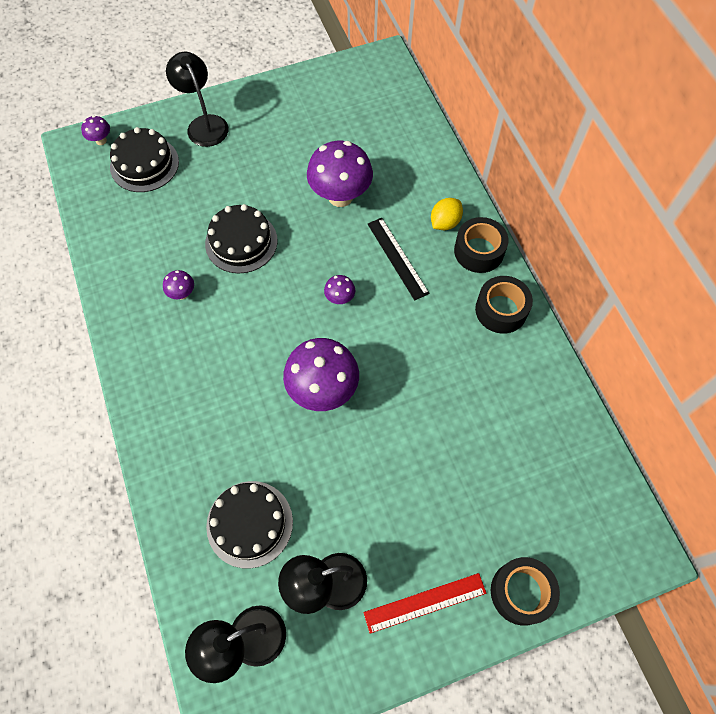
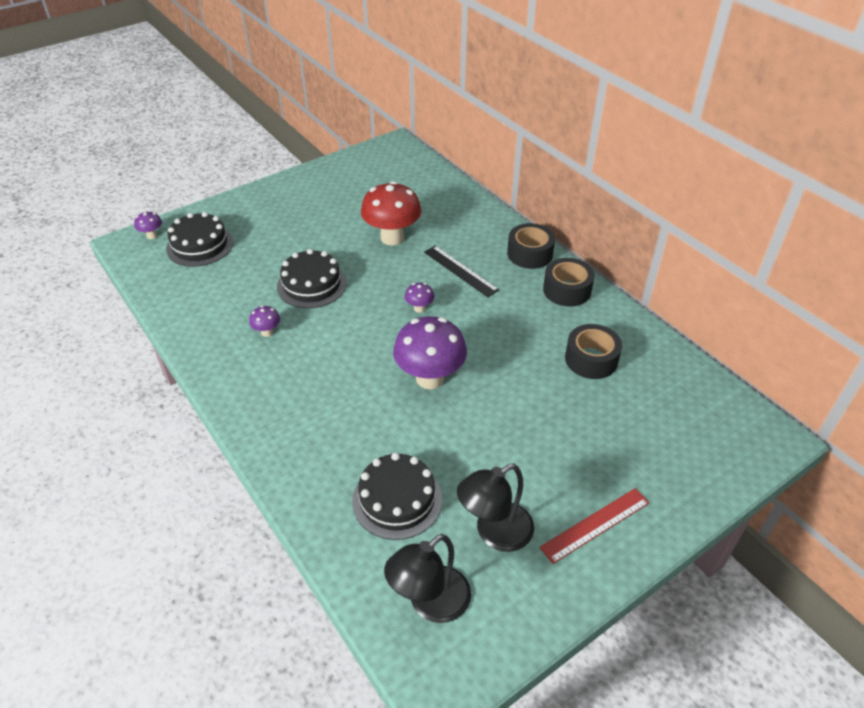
camera: 15 degrees left, 20 degrees down
black lamp [166,52,229,147] -> none
purple mushroom [307,141,373,207] -> red mushroom [361,181,421,245]
yellow lemon [431,198,463,230] -> none
black tape [491,557,560,626] -> black tape moved to [565,324,622,379]

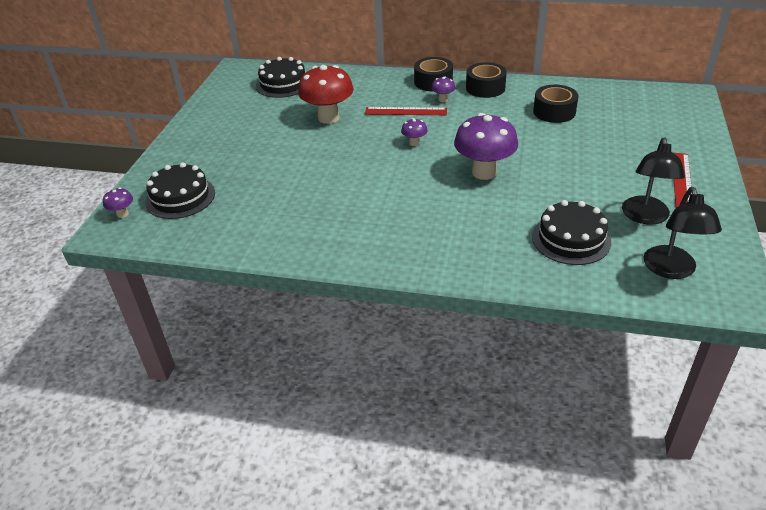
camera: 40 degrees left, 5 degrees down
purple mushroom [249,306,280,337] -> purple mushroom moved to [431,76,455,102]
black cake [277,249,347,308] -> black cake moved to [256,57,305,98]
black ruler [424,246,499,297] -> red ruler [365,107,447,115]

